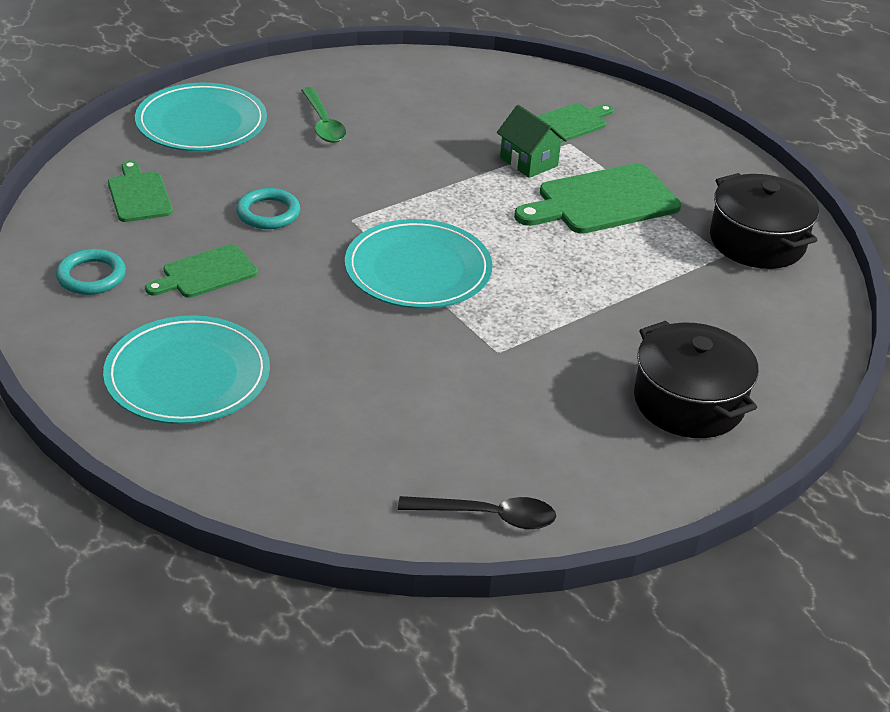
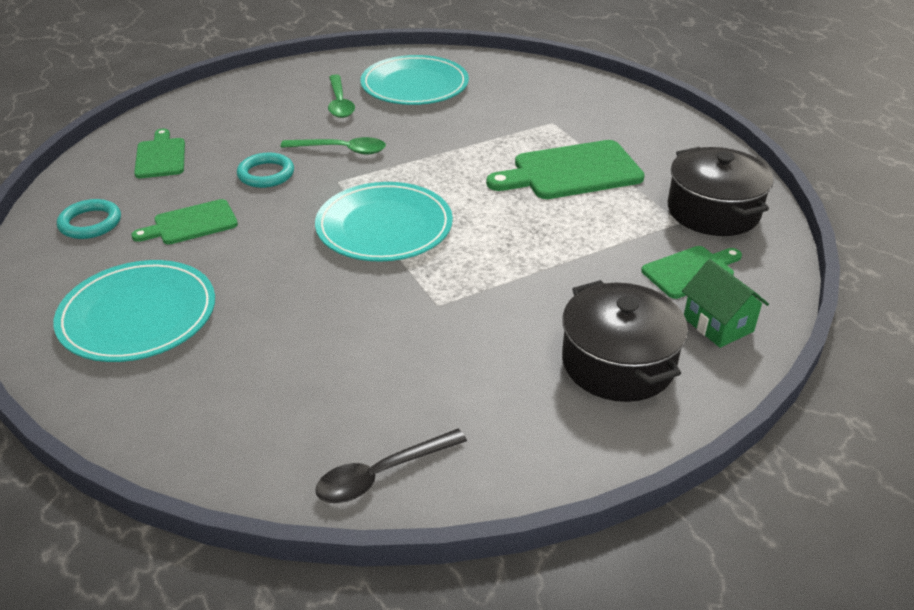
camera: 10 degrees right, 0 degrees up
turquoise plate [135,83,267,151] -> turquoise plate moved to [361,55,469,105]
black spoon [398,496,556,529] -> black spoon turned 135 degrees clockwise [315,429,467,503]
green house [497,105,567,178] -> green house moved to [682,259,769,348]
green cutting board [537,103,614,143] -> green cutting board moved to [641,246,742,299]
none -> green spoon [281,137,386,154]

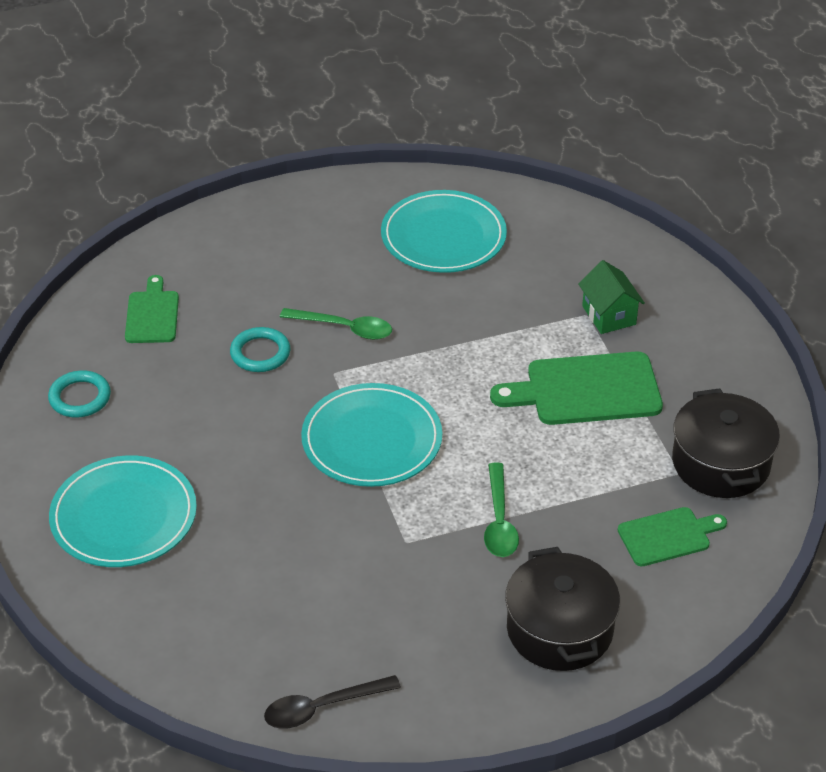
camera: 10 degrees right, 5 degrees up
green cutting board [131,199,238,244] -> none
green spoon [328,75,355,118] -> green spoon moved to [484,463,519,557]
green house [682,259,769,348] -> green house moved to [578,260,645,334]

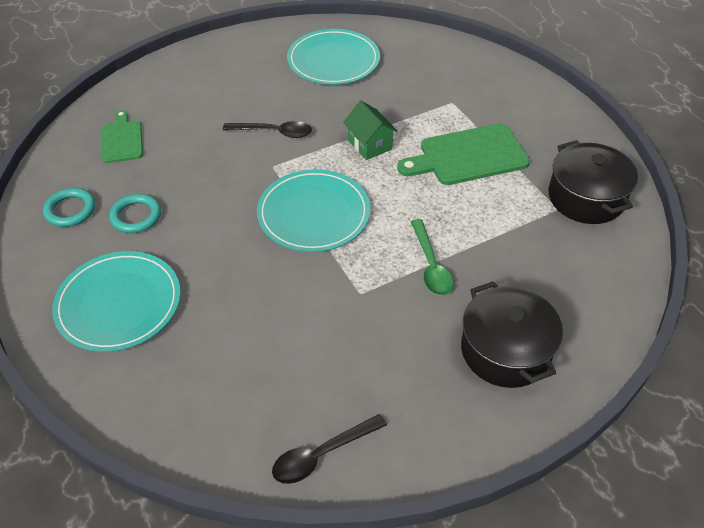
camera: 10 degrees left, 5 degrees up
turquoise ring [230,327,290,372] -> turquoise ring moved to [109,194,161,233]
green spoon [280,308,392,340] -> black spoon [223,121,312,138]
green house [578,260,645,334] -> green house moved to [343,101,398,160]
green cutting board [618,507,727,566] -> none

